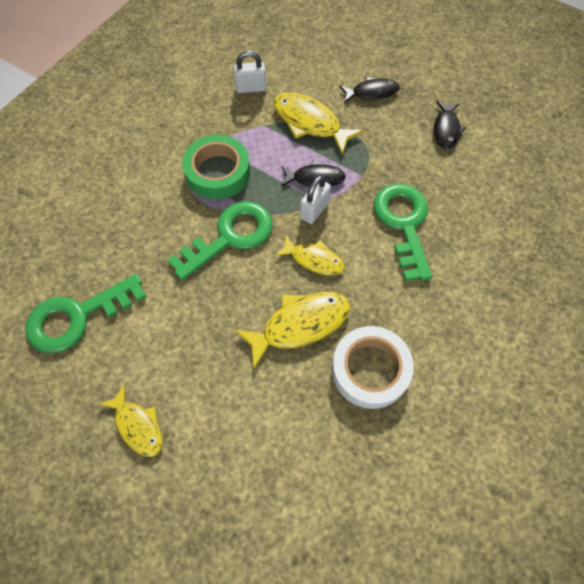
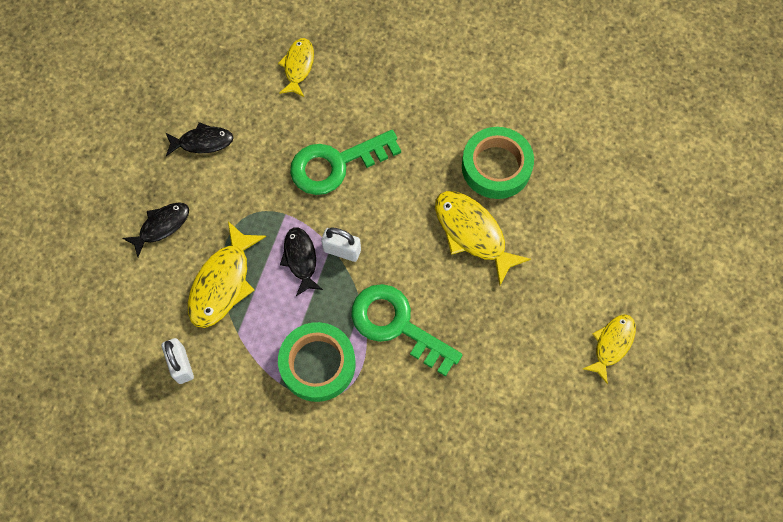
camera: 105 degrees left, 5 degrees up
green key [25,274,146,353] -> none
yellow fish [275,236,345,275] -> yellow fish moved to [278,38,314,97]
white tape [332,326,414,409] -> green tape [462,127,534,199]
black fish [339,77,399,103] -> black fish turned 75 degrees clockwise [123,202,189,257]

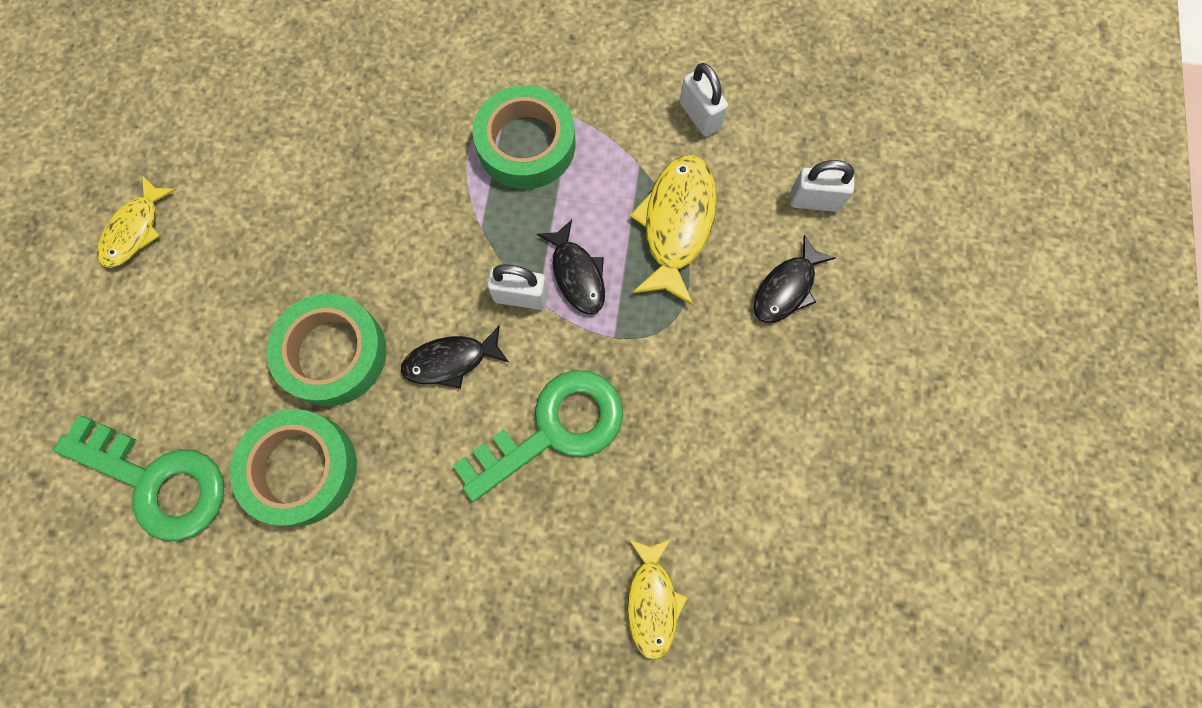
camera: 170 degrees right, 5 degrees up
black fish [166,122,234,156] -> black fish moved to [401,326,509,389]
green key [351,284,462,377] -> green key moved to [54,415,224,541]
yellow fish [435,191,531,286] -> green tape [266,294,386,406]
none -> white padlock [790,160,854,212]

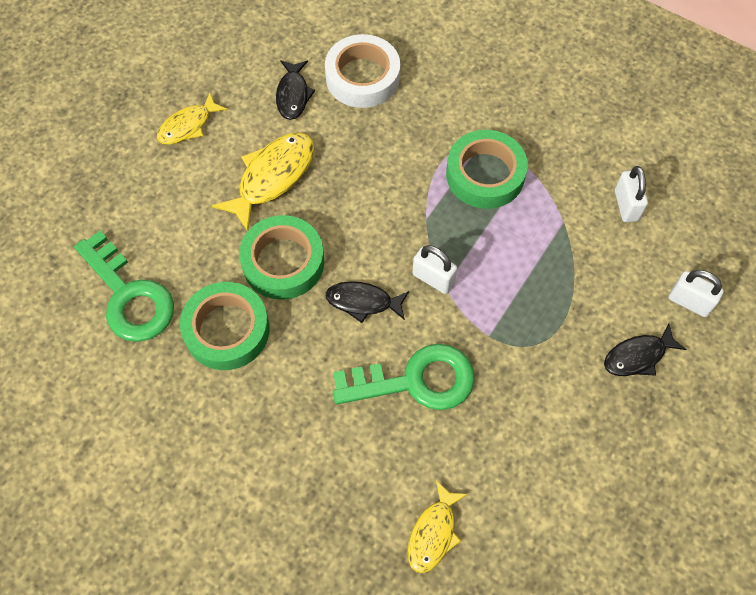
camera: 25 degrees right, 10 degrees down
black fish [537,220,605,315] -> black fish moved to [276,60,315,120]
yellow fish [630,155,717,306] -> yellow fish moved to [212,133,314,232]
none -> white tape [325,34,400,108]

